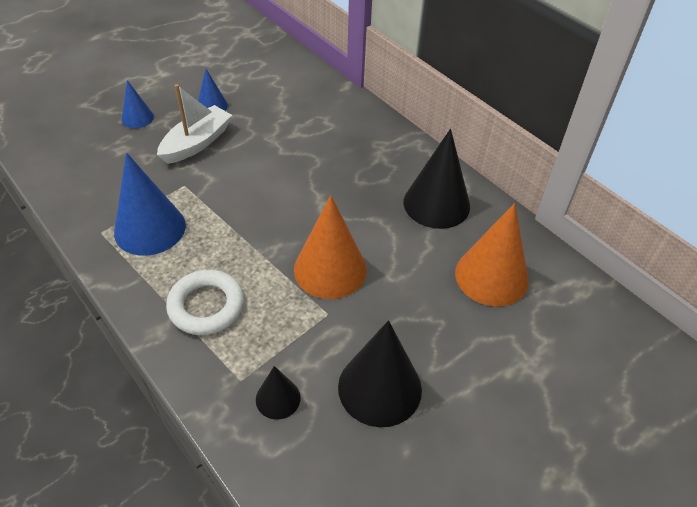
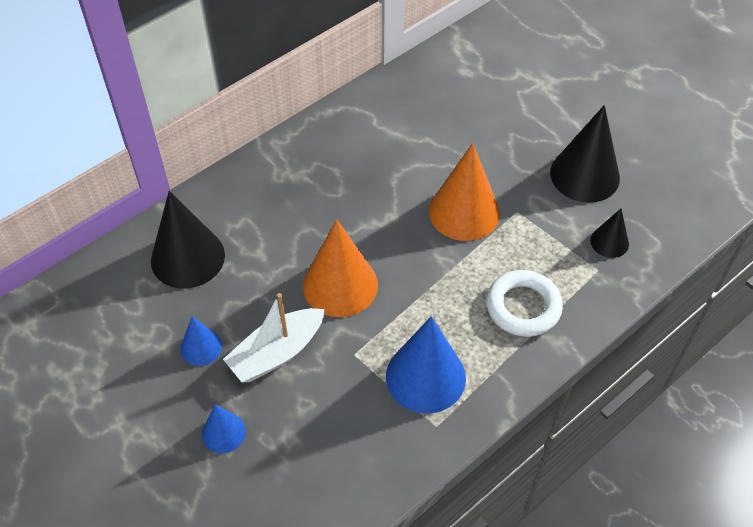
camera: 90 degrees left, 5 degrees up
white boat [157,84,232,164] -> white boat turned 75 degrees counterclockwise [223,293,325,382]
black cone [404,129,470,229] -> black cone moved to [151,191,225,289]
orange cone [455,203,529,307] -> orange cone moved to [303,219,378,317]

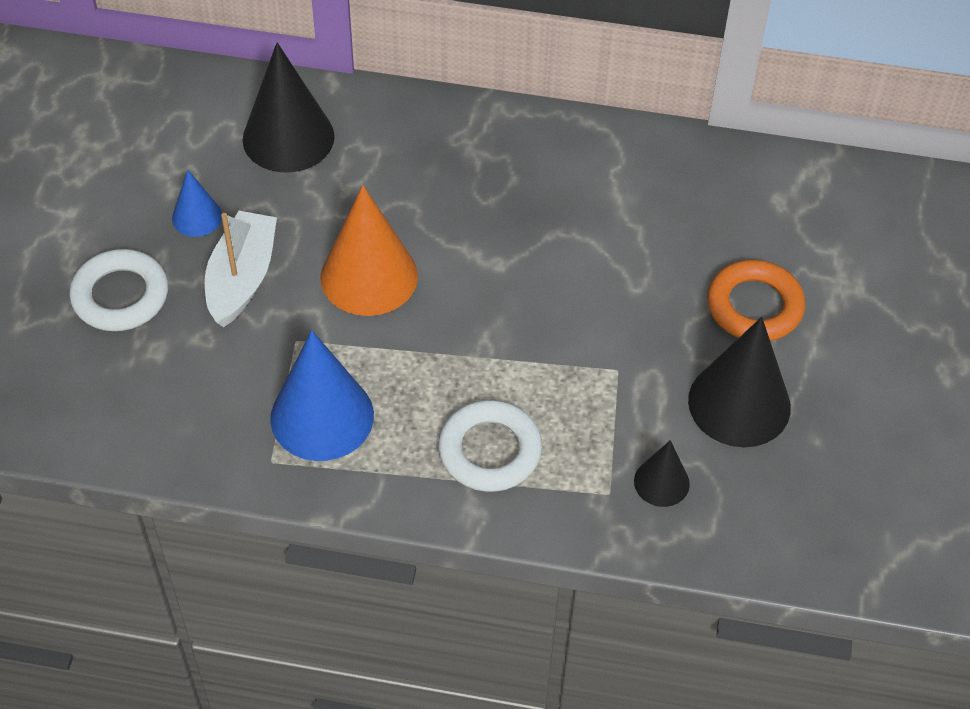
camera: 50 degrees right, 0 degrees up
blue cone [202,404,246,453] -> white ring [69,249,168,331]
white boat [223,293,325,382] -> white boat turned 90 degrees clockwise [205,211,277,327]
orange cone [429,143,500,241] -> none
none -> orange ring [708,259,805,341]

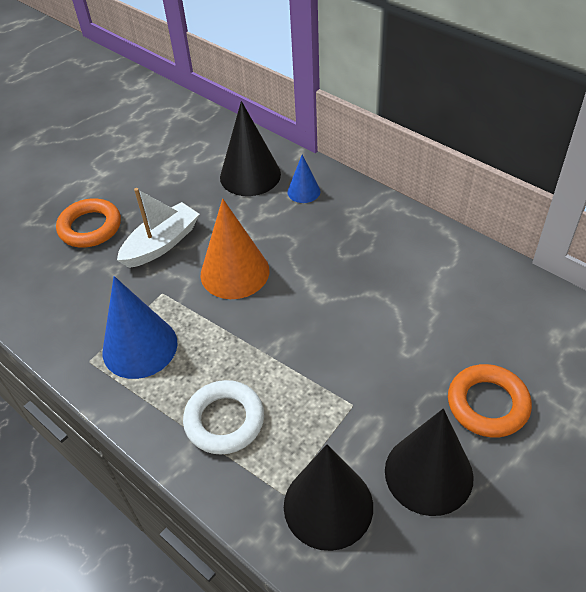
camera: 35 degrees right, 5 degrees down
white ring [69,249,168,331] -> orange ring [56,198,121,247]
blue cone [172,170,222,237] -> blue cone moved to [287,155,320,203]
black cone [634,440,690,507] -> black cone [284,444,373,551], size x1.90

